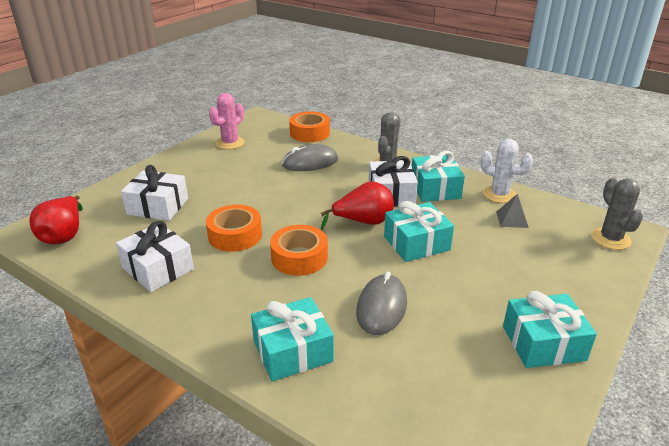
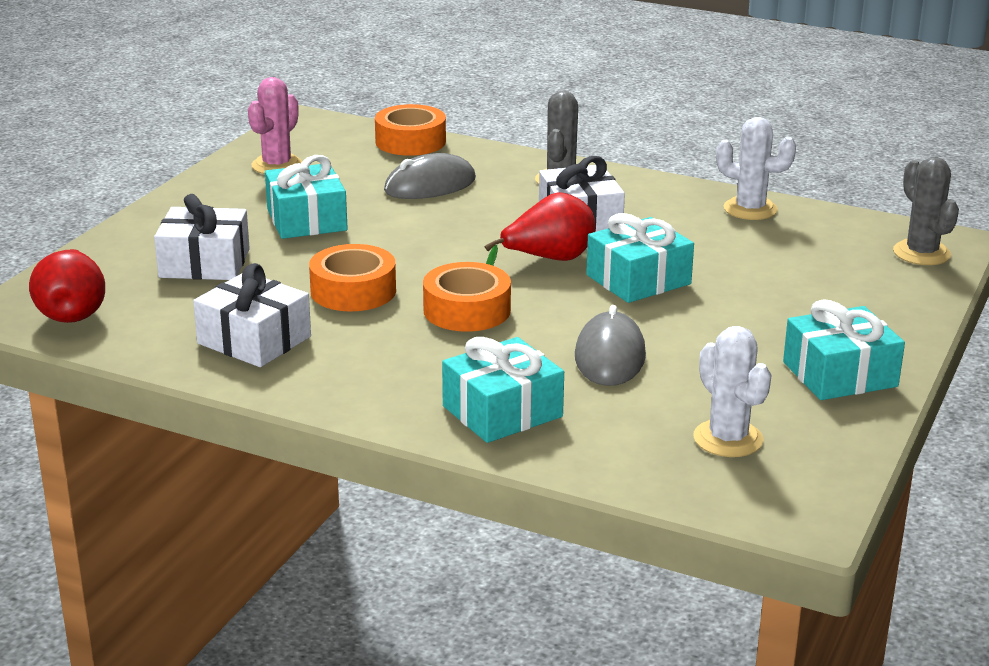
camera: 10 degrees left, 5 degrees down
turquoise gift [412,151,465,202] -> turquoise gift moved to [265,155,348,239]
grey pyramid [496,194,529,228] -> none
none -> white cactus [693,326,771,457]

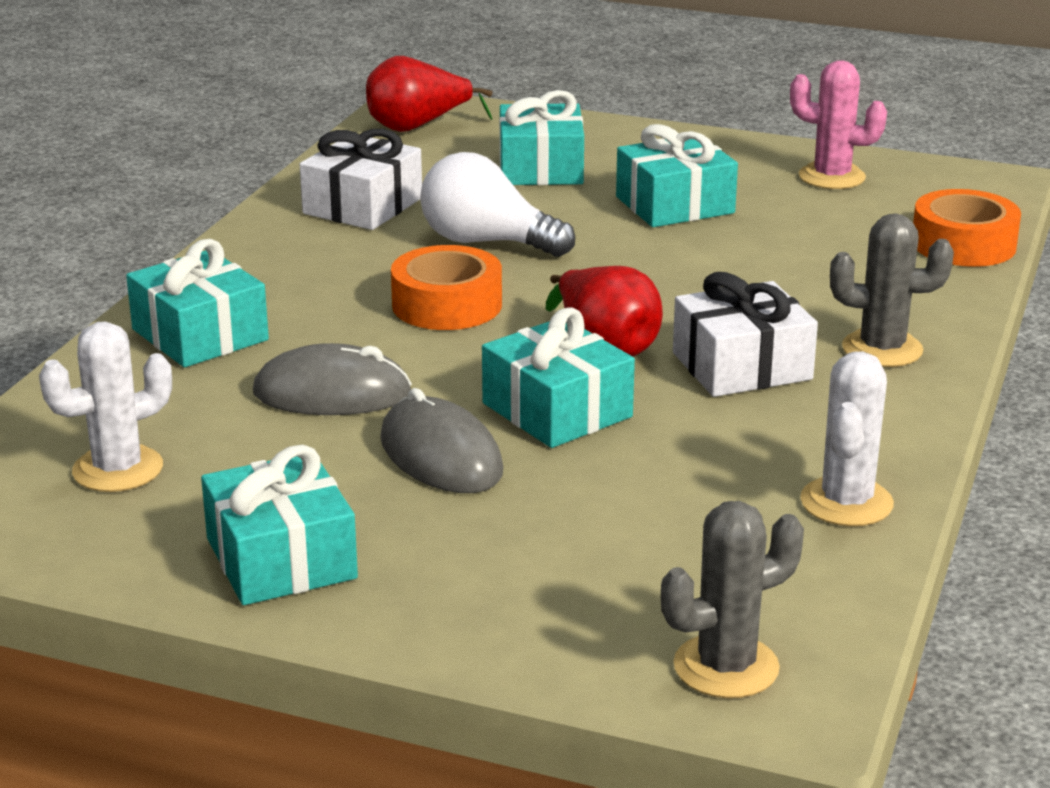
camera: 85 degrees right, 0 degrees up
white gift [154,194,250,280] -> turquoise gift [499,90,584,185]
orange tape [309,244,396,312] -> white light bulb [420,152,575,257]
grey mouse [384,153,476,199] -> grey mouse moved to [380,388,503,493]

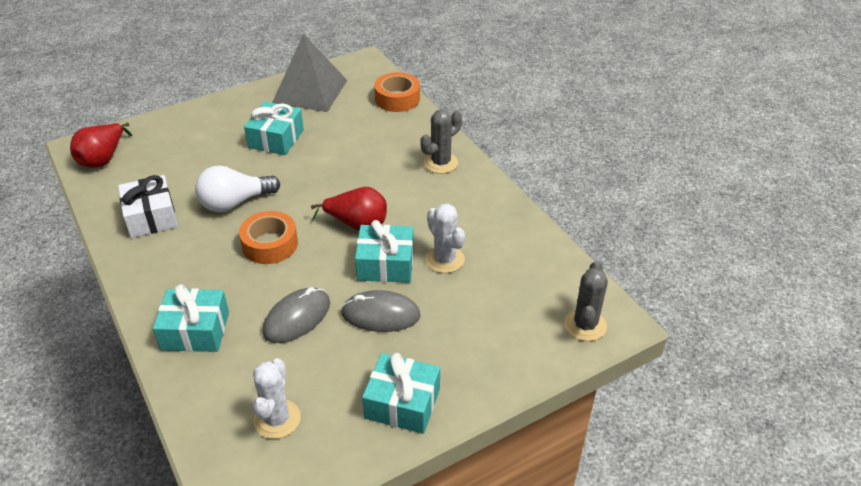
camera: 50 degrees left, 15 degrees up
turquoise gift [499,90,584,185] -> none
white gift [673,272,818,397] -> none
pink cactus [790,60,887,189] -> grey pyramid [272,33,347,112]
white cactus [800,351,894,526] -> white cactus moved to [426,203,465,273]

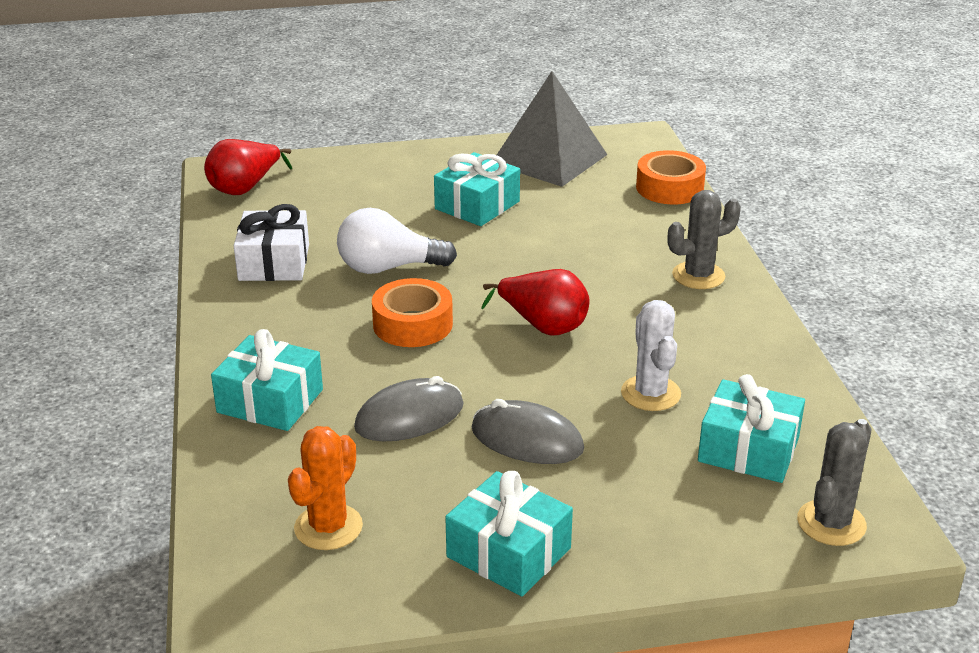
camera: 20 degrees right, 10 degrees down
white cactus [253,358,301,439] -> orange cactus [288,426,363,550]
turquoise gift [355,220,414,283] -> turquoise gift moved to [698,374,805,483]

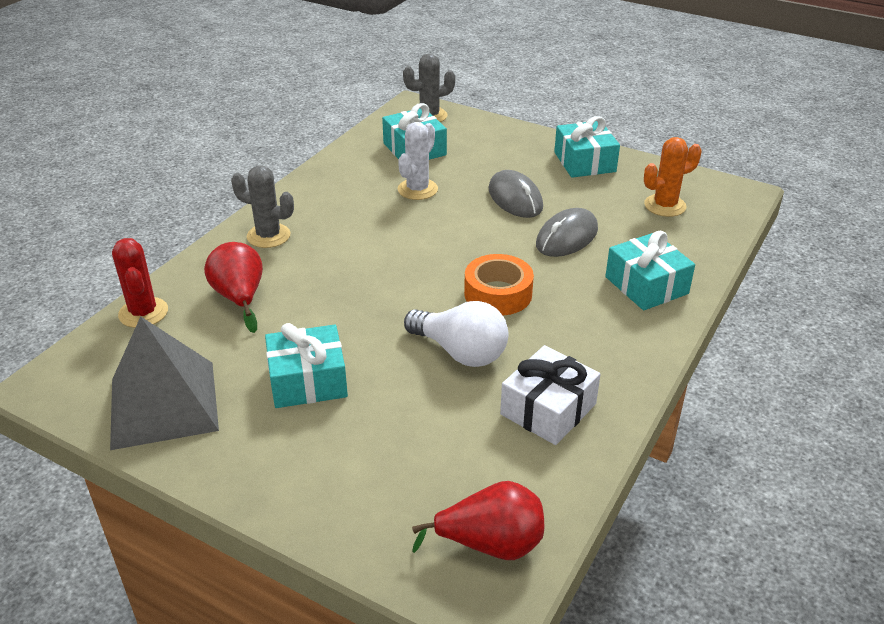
camera: 140 degrees left, 5 degrees up
grey mouse [354,376,463,442] -> grey mouse turned 60 degrees counterclockwise [536,208,598,257]
red pear [481,269,590,336] -> red pear moved to [204,242,263,333]
orange tape [636,150,706,204] -> red cactus [112,238,168,328]

